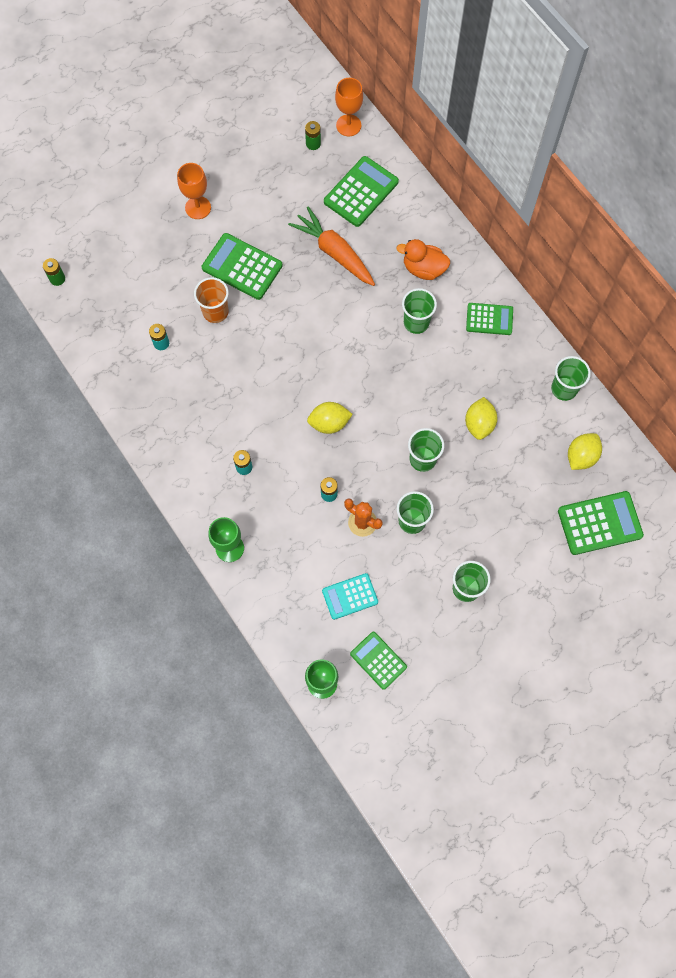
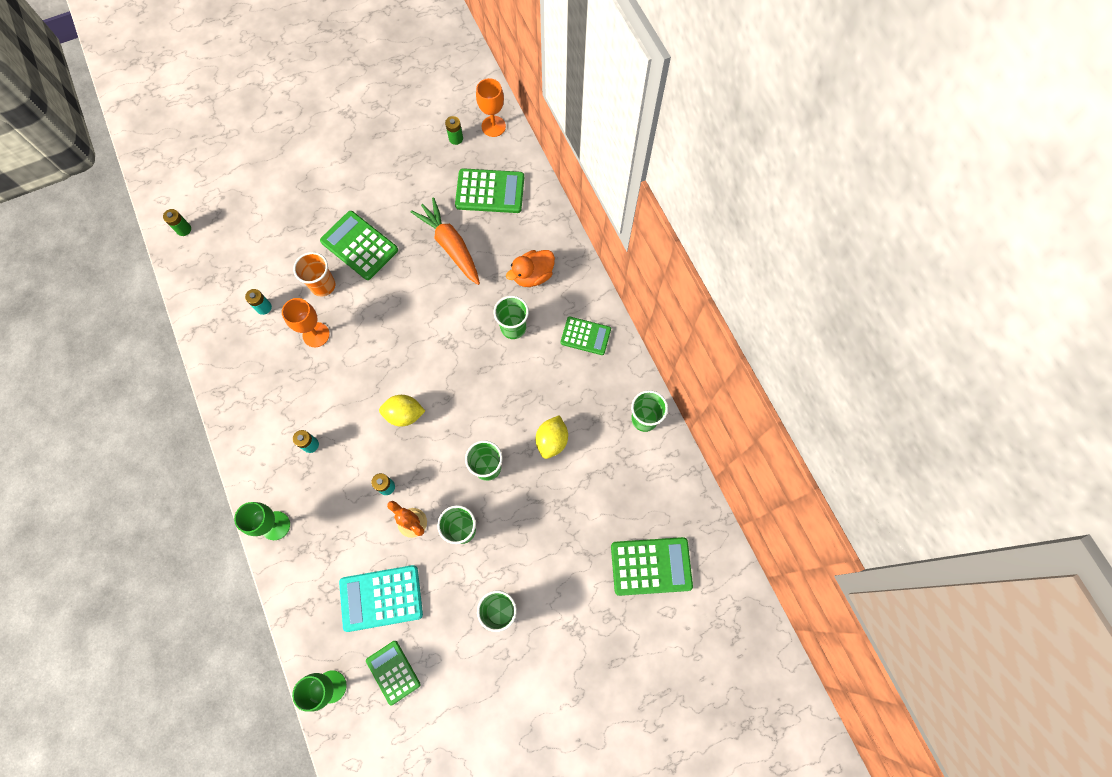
camera: 10 degrees right, 0 degrees up
orange goblet [177,163,211,219] -> orange goblet moved to [282,298,330,347]
turquoise calculator [322,573,378,620] -> turquoise calculator [339,565,423,632], size x1.55
green calculator [324,156,399,227] -> green calculator turned 45 degrees clockwise [455,168,524,213]
orange duck [396,239,450,280] -> orange duck turned 60 degrees counterclockwise [506,250,555,287]
yellow lemon [568,433,602,470] -> none

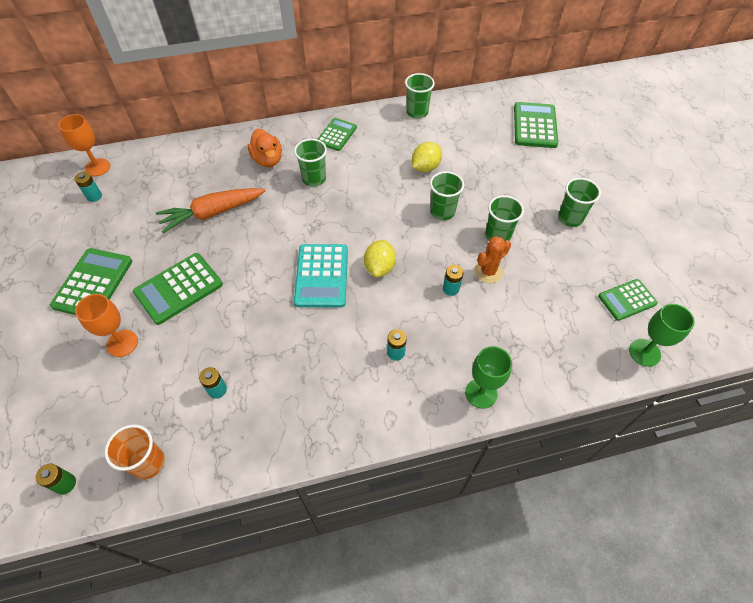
camera: 80 degrees left, 15 degrees down
orange goblet [282,298,330,347] -> orange goblet moved to [75,294,138,357]
orange cup [293,252,335,297] -> orange cup moved to [104,424,165,479]
turquoise calculator [339,565,423,632] -> turquoise calculator moved to [294,244,348,308]
green battery [445,116,463,145] -> turquoise battery [74,172,102,202]
green calculator [455,168,524,213] -> green calculator moved to [50,248,132,315]
yellow lemon [536,415,568,459] -> yellow lemon turned 75 degrees counterclockwise [412,142,442,172]

